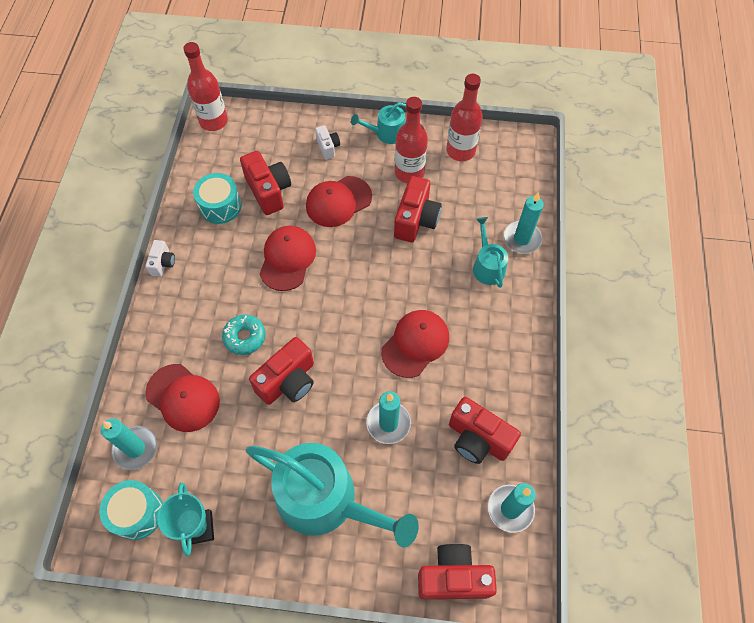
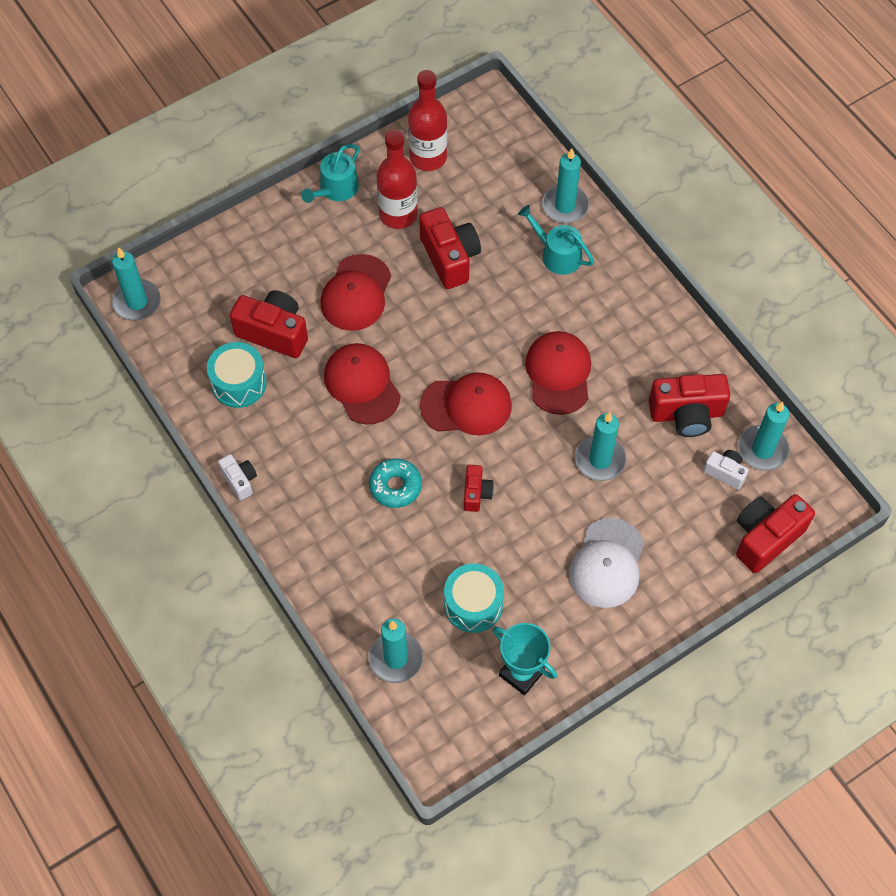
camera: 40 degrees left, 0 degrees up
turquoise drum [100,480,163,540] -> turquoise drum moved to [444,563,504,633]
red cap [145,364,220,432] -> red cap moved to [420,372,512,435]
red bottle [183,42,228,131] -> turquoise candle [112,247,161,320]
turquoise watering can [246,443,419,547] -> white cap [569,518,644,608]
red camera [249,337,314,405] -> red camera [464,465,494,512], size x0.55
white camera [315,125,340,159] -> white camera moved to [703,450,749,490]

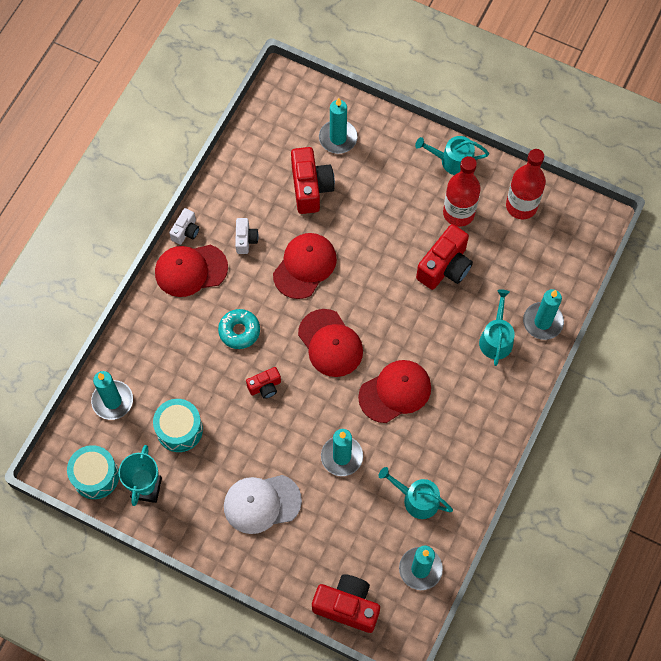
camera: 60 degrees right, 5 degrees up
turquoise candle [112,247,161,320] -> turquoise candle moved to [319,98,358,154]
turquoise drum [207,342,267,408] -> turquoise drum moved to [67,445,119,499]
red cap [320,254,391,331] -> red cap moved to [155,245,228,297]
red camera [649,374,730,437] -> turquoise watering can [379,467,453,519]
white camera [703,450,749,490] -> white camera moved to [235,218,259,254]

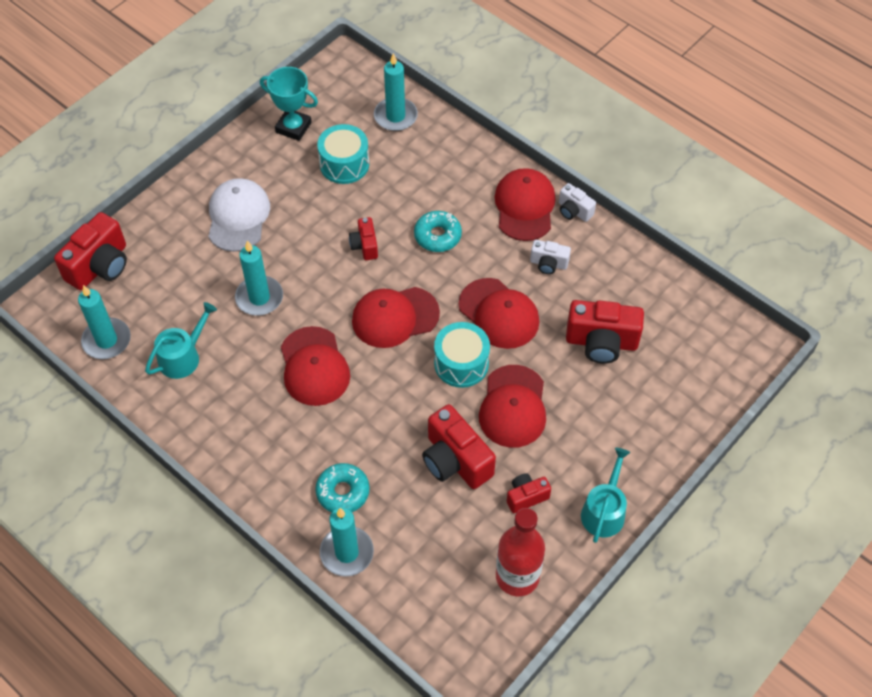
camera: 105 degrees right, 10 degrees down
turquoise drum [67,445,119,499] -> turquoise drum moved to [434,322,490,388]
turquoise candle [319,98,358,154] -> none
red bottle [443,156,481,227] -> red camera [507,473,551,513]
turquoise watering can [479,289,515,366] -> turquoise donut [315,463,370,512]
none -> red cap [479,365,546,448]

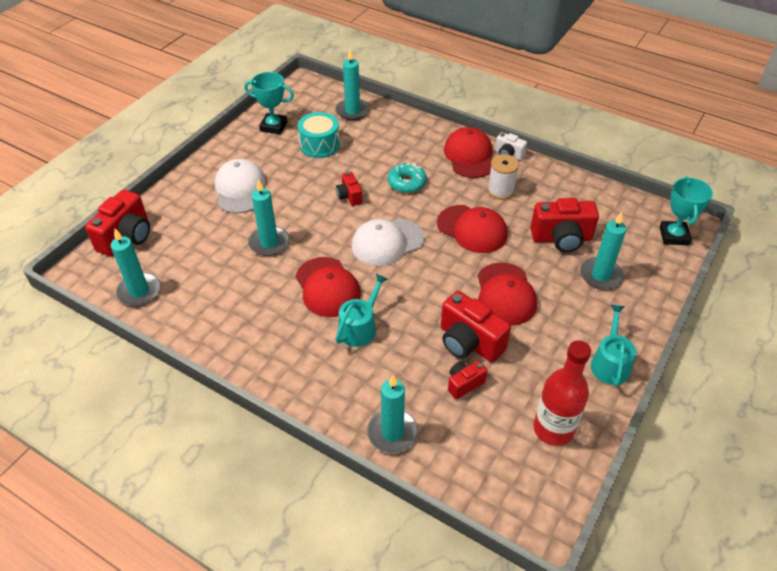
camera: 10 degrees left, 10 degrees down
turquoise watering can [145,302,217,379] -> turquoise watering can moved to [335,274,388,347]
turquoise donut [315,463,370,512] -> none
red cap [352,287,440,348] -> white cap [352,219,424,266]
turquoise drum [434,322,490,388] -> none
red camera [507,473,551,513] -> red camera moved to [448,361,488,399]
white camera [530,240,571,274] -> white spool [488,154,519,200]
none -> turquoise candle [580,212,627,290]
none -> turquoise trophy [660,177,713,245]

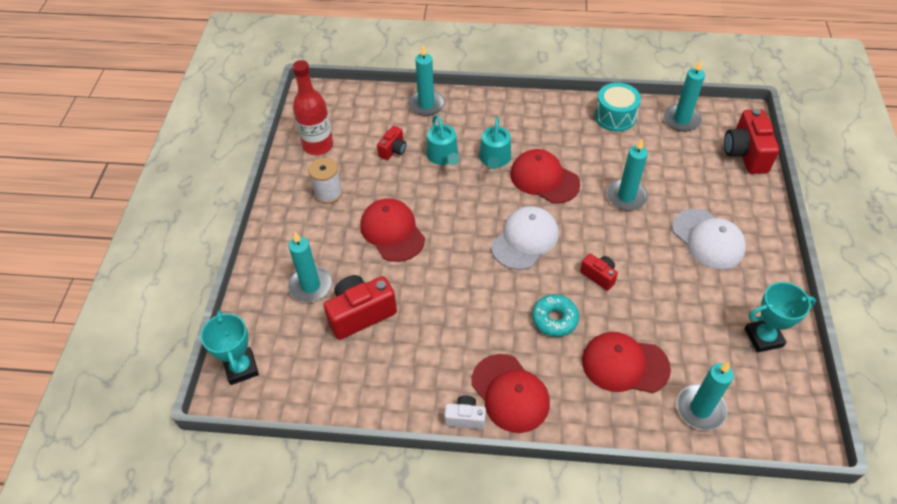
camera: 155 degrees right, 5 degrees up
turquoise drum [298,112,340,158] -> turquoise drum moved to [594,83,641,132]
red cap [437,205,508,253] -> red cap moved to [582,332,671,393]
red camera [441,291,511,362] -> none
white spool [488,154,519,200] -> white spool moved to [308,158,343,204]
turquoise watering can [591,305,636,386] -> turquoise watering can moved to [426,115,460,165]

